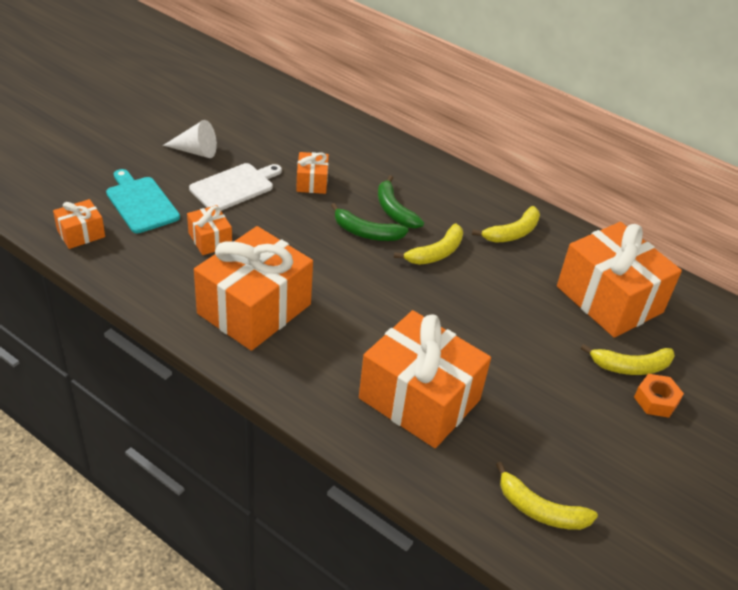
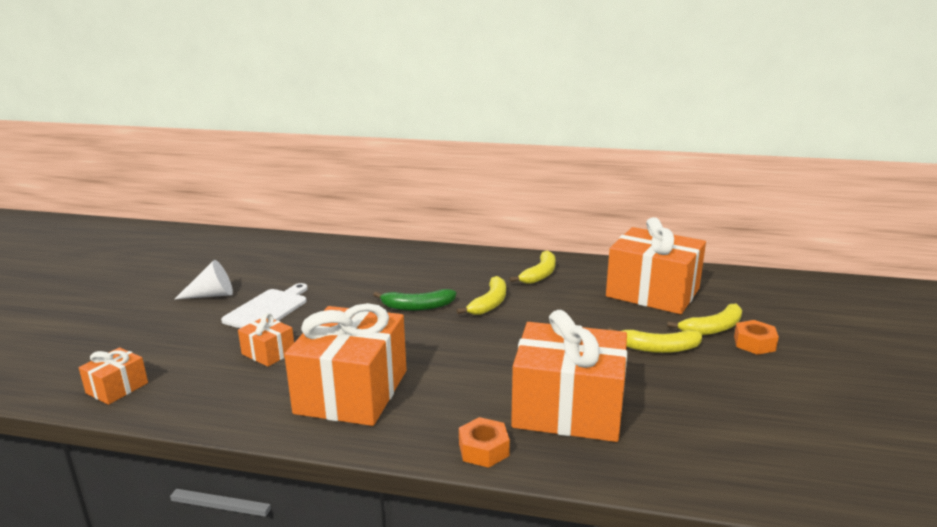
camera: 20 degrees left, 20 degrees down
turquoise cutting board [106,169,180,233] -> none
orange gift [296,152,329,194] -> none
green banana [378,175,424,228] -> none
yellow banana [496,462,598,530] -> yellow banana moved to [607,327,702,353]
none -> orange nut [459,417,510,468]

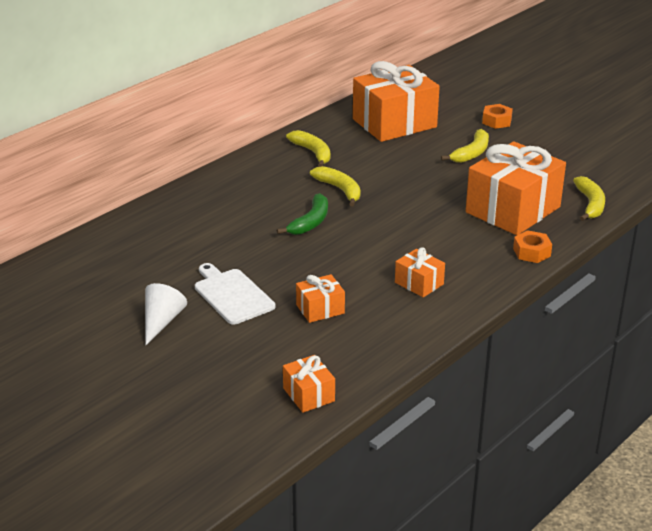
camera: 60 degrees left, 10 degrees up
orange gift [284,303,407,426] -> orange gift [395,247,445,298], size x0.46
yellow banana [667,304,742,335] -> yellow banana moved to [573,176,605,221]

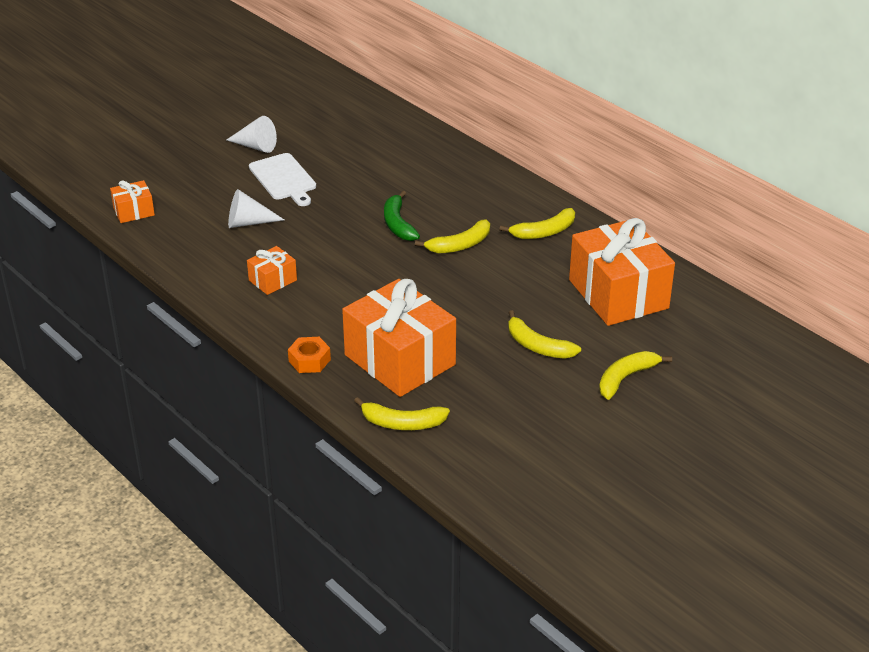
camera: 95 degrees right, 5 degrees up
white cutting board [195,263,275,325] -> white cutting board turned 90 degrees clockwise [249,153,316,206]
green banana [277,193,328,235] -> green banana turned 45 degrees clockwise [384,191,420,241]
orange gift [296,274,345,323] -> white cone [228,189,284,228]
orange nut [482,104,513,129] -> yellow banana [599,351,672,400]

